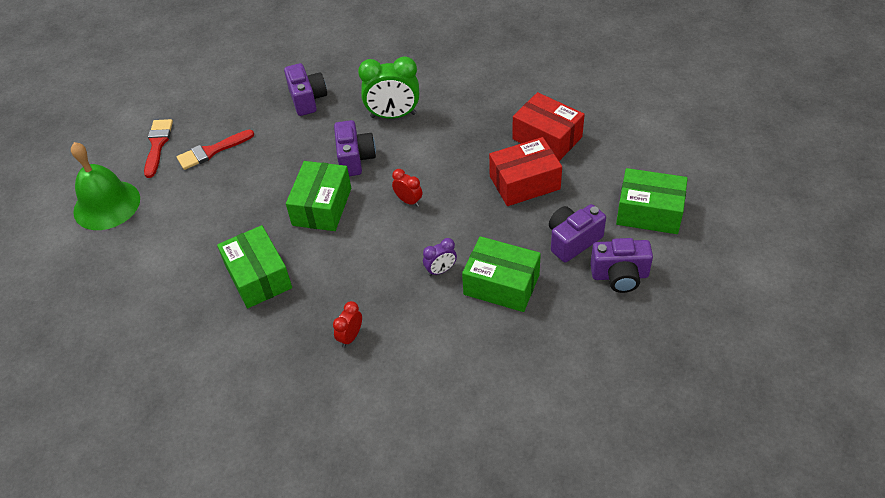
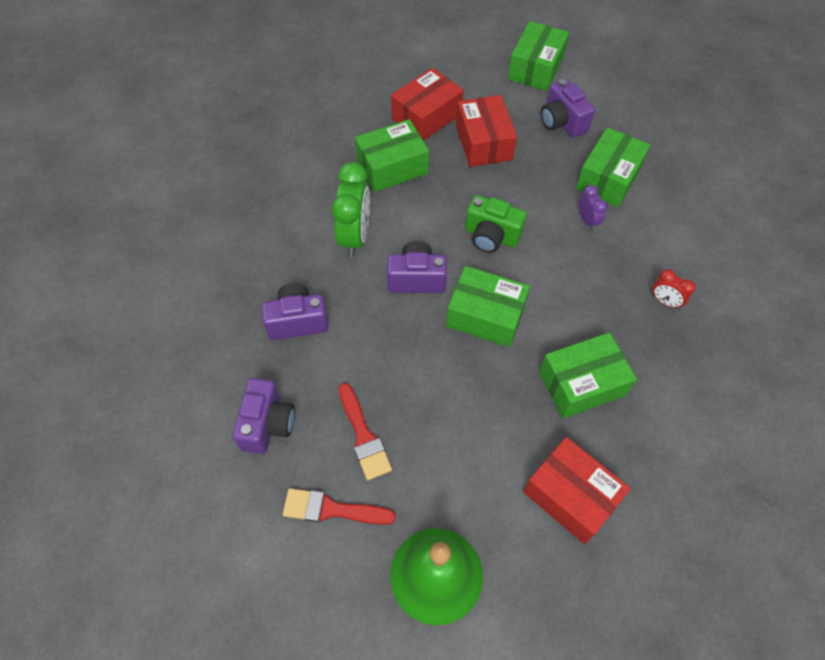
camera: 85 degrees left, 10 degrees up
red clock [392,169,422,207] -> green camera [465,195,527,253]
purple camera [590,238,653,293] -> purple camera moved to [233,378,295,454]
none -> green box [355,119,429,192]
none -> red box [523,437,631,544]

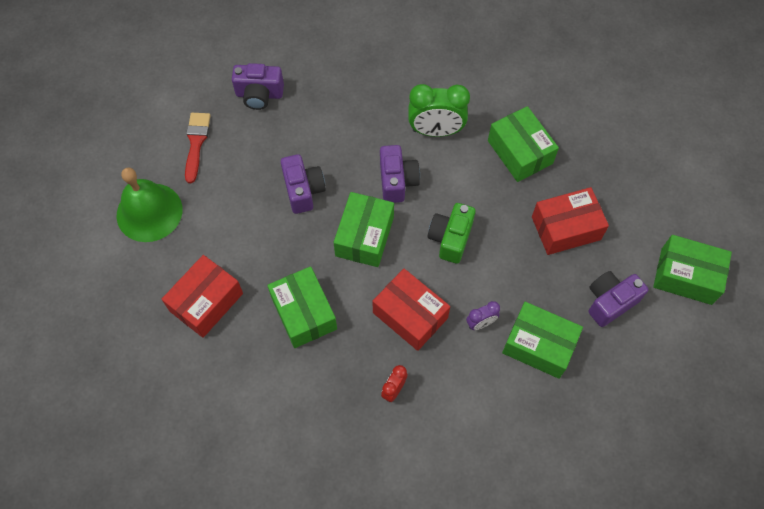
camera: 85 degrees right, 5 degrees up
purple camera [262,283,329,340] -> purple camera moved to [281,154,326,214]
red brush [339,383,392,480] -> none
red box [391,68,463,141] -> red box moved to [372,269,450,351]

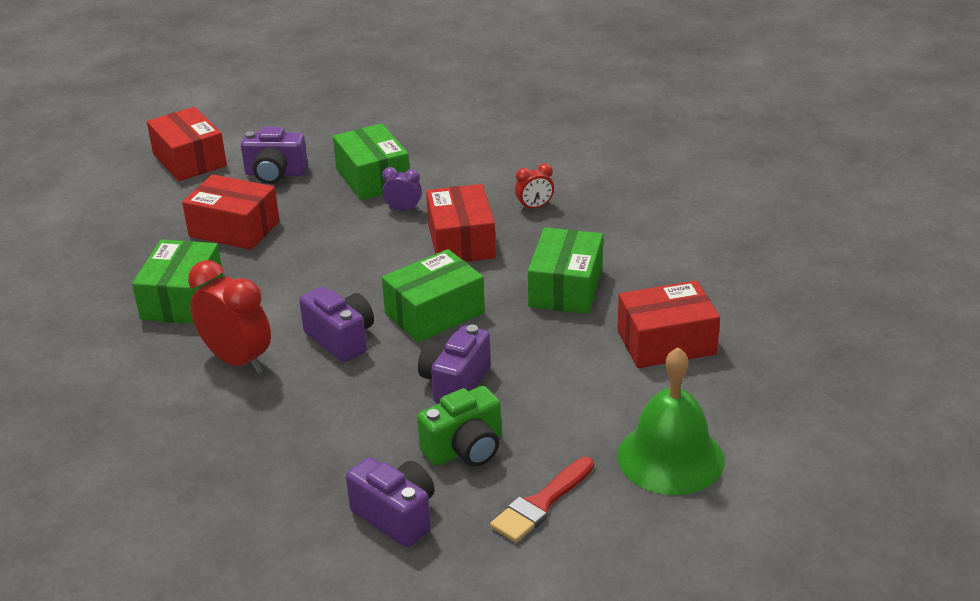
camera: 140 degrees left, 30 degrees down
purple camera [380,145,420,203] -> purple camera turned 105 degrees clockwise [299,287,374,362]
green clock [408,84,470,137] -> red clock [188,260,271,374]
green camera [428,203,475,264] -> green camera moved to [417,386,502,467]
green box [653,235,732,305] -> red box [147,107,227,181]

